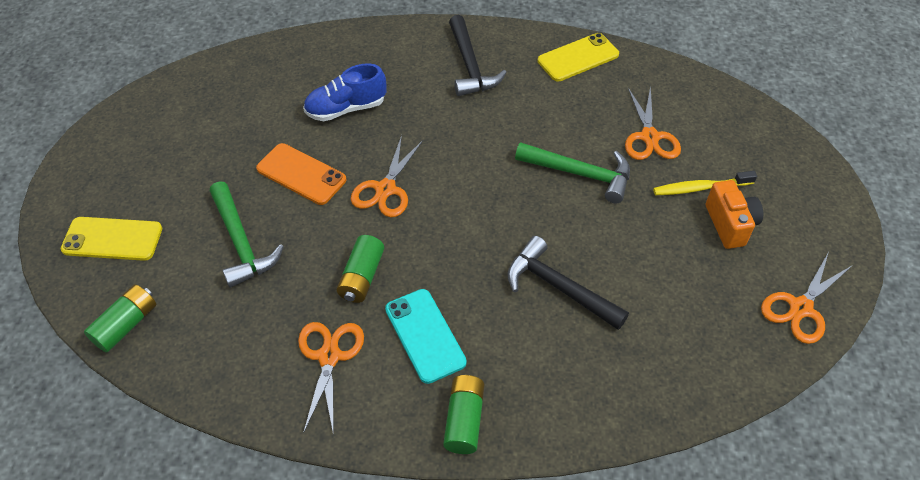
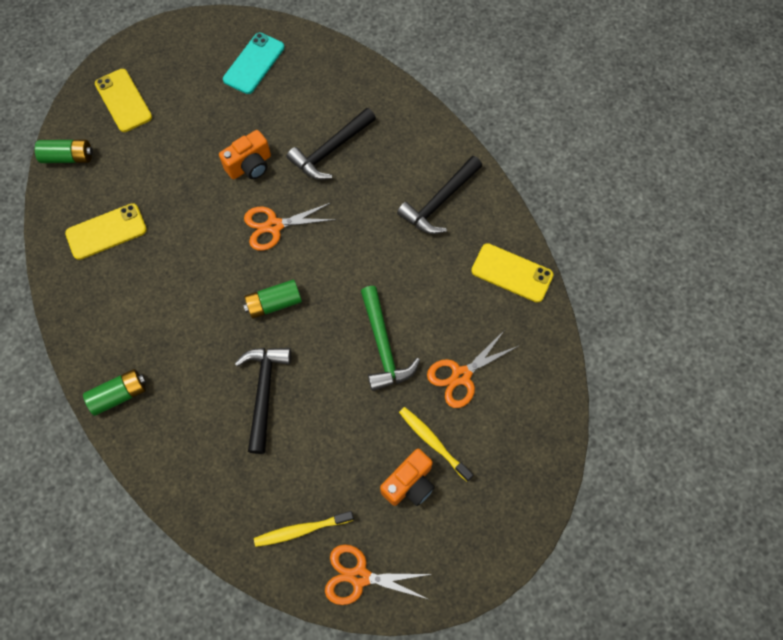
camera: 55 degrees right, 15 degrees up
green hammer [210,181,284,288] -> none
orange phone [256,143,346,205] -> orange camera [219,130,271,179]
orange scissors [298,322,364,433] -> none
blue shoe [303,63,386,121] -> black hammer [287,108,376,180]
green battery [336,235,384,303] -> green battery moved to [243,280,302,319]
turquoise phone [385,289,467,384] -> turquoise phone moved to [223,33,284,94]
none -> yellow phone [65,203,147,260]
none -> yellow toothbrush [254,511,354,547]

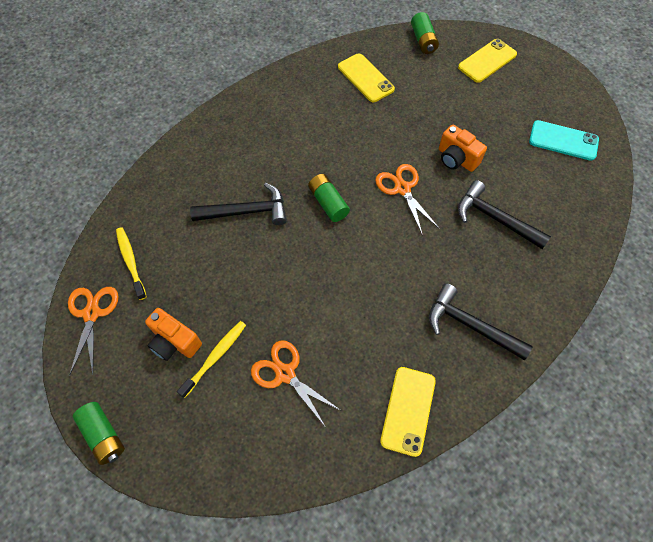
camera: 80 degrees right, 5 degrees down
green battery [83,369,146,416] -> green battery moved to [73,402,125,465]
green hammer [361,286,420,391] -> none

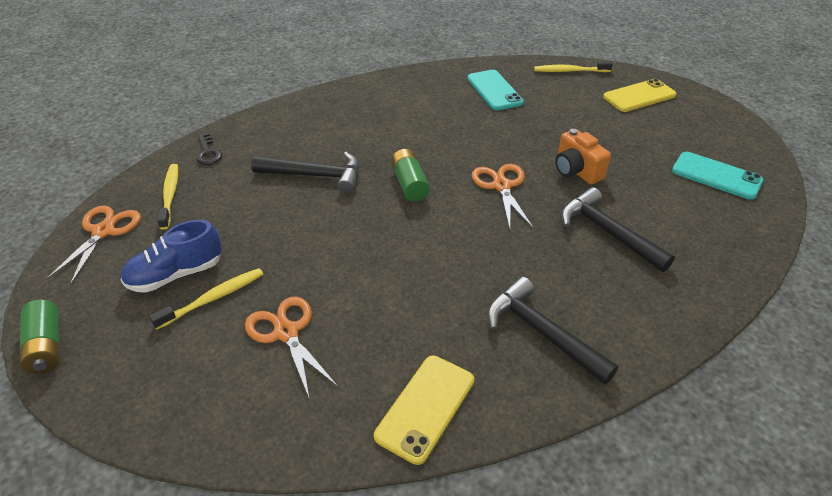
camera: 15 degrees right, 20 degrees down
orange camera [145,308,202,361] -> blue shoe [121,220,222,293]
yellow phone [338,53,395,102] -> turquoise phone [467,70,524,110]
green battery [411,12,439,54] -> yellow toothbrush [534,61,613,72]
none -> black key [196,133,222,165]

